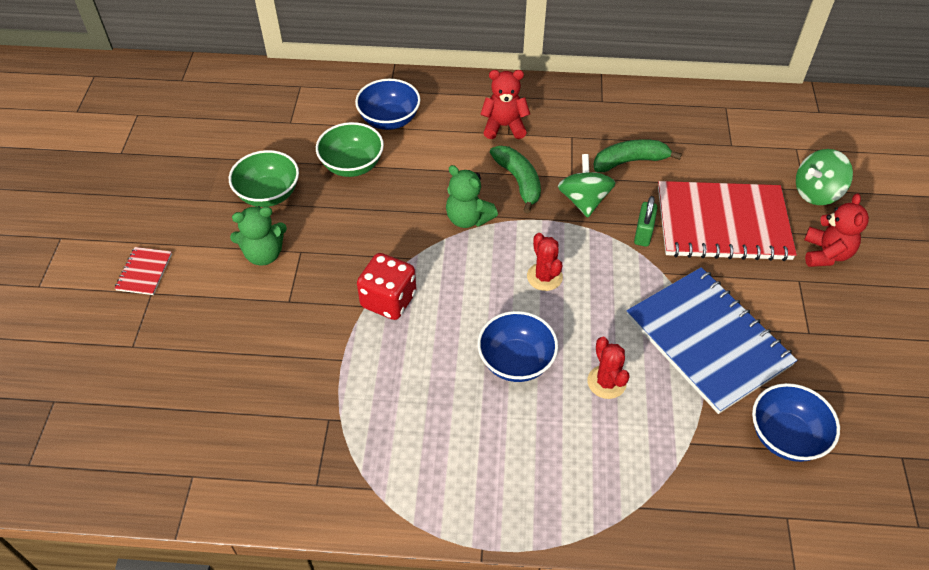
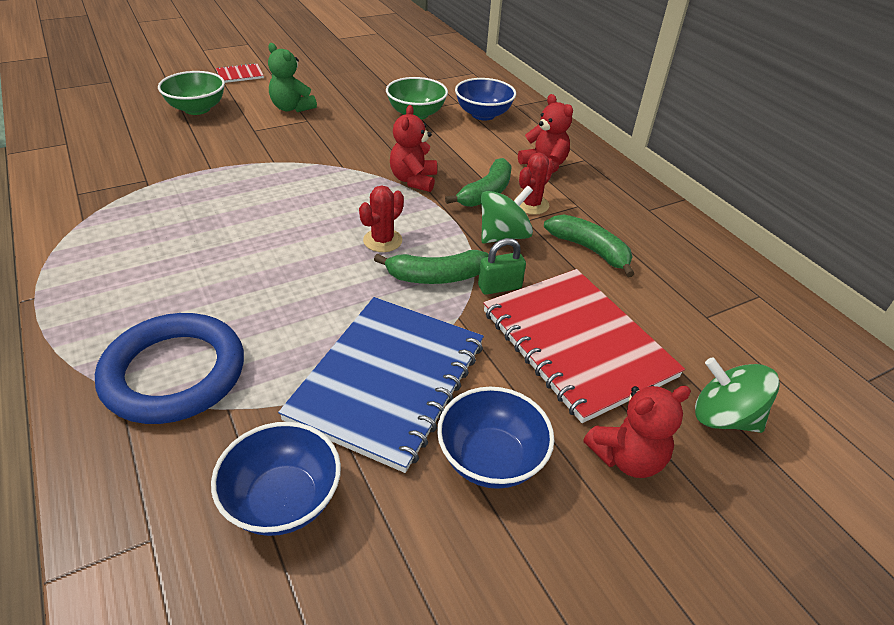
camera: 55 degrees right, 10 degrees down
green bowl [229,150,299,207] -> green bowl moved to [158,71,225,115]
red dice [357,253,416,320] -> none
green teddy bear [446,165,498,228] -> red teddy bear [390,105,437,192]
blue bowl [477,311,558,382] -> blue bowl moved to [437,387,554,489]
red cactus [587,337,630,399] -> red cactus moved to [514,153,554,215]
none -> blue ring [95,313,244,424]
none -> green banana [374,250,489,284]

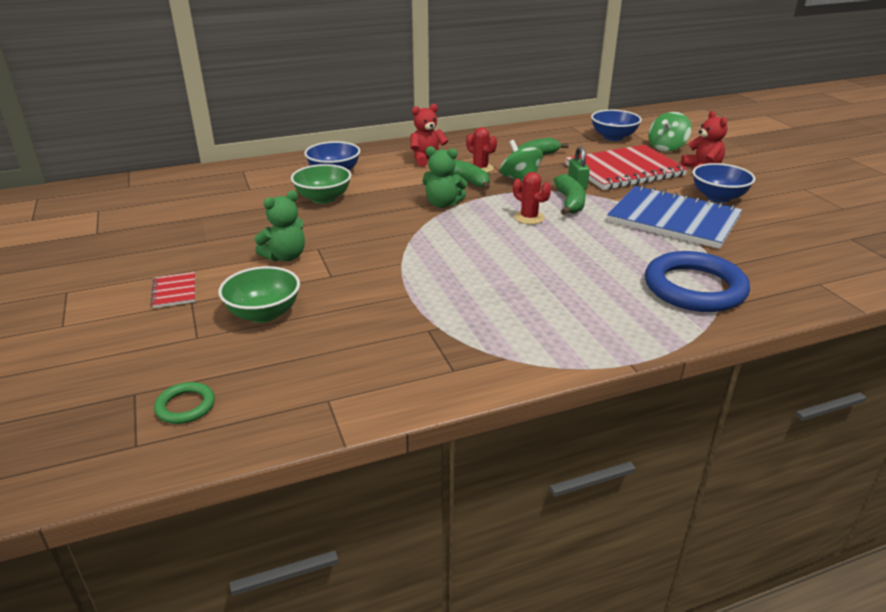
camera: 80 degrees left, 10 degrees down
blue bowl [211,422,341,536] -> blue bowl moved to [591,110,642,141]
red teddy bear [390,105,437,192] -> green teddy bear [422,146,467,208]
none -> green ring [154,382,215,424]

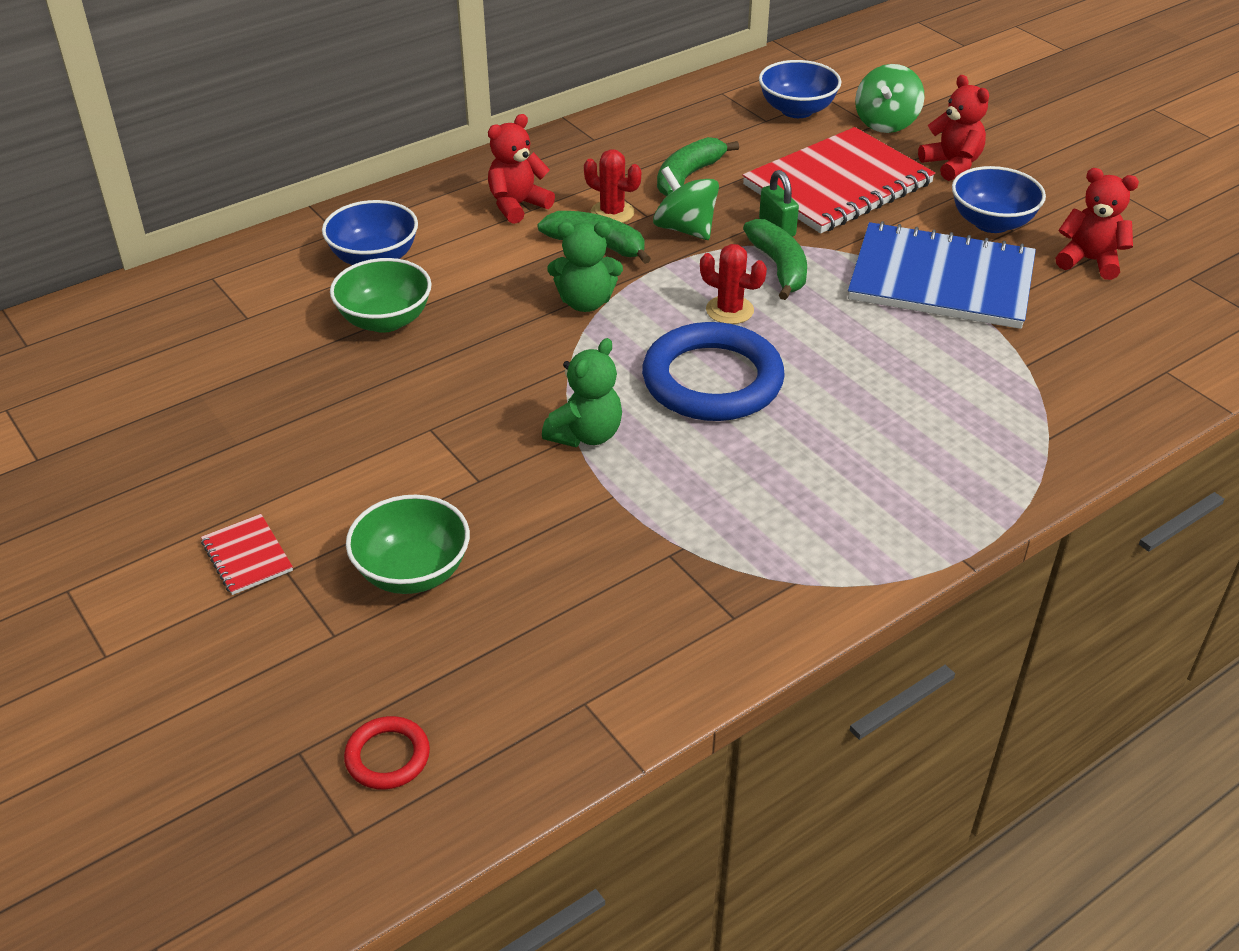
camera: 15 degrees left, 10 degrees up
green ring [154,382,215,424] -> red ring [344,716,430,789]
green teddy bear [254,190,305,262] -> green teddy bear moved to [542,338,622,447]
blue ring [645,251,750,312] -> blue ring moved to [642,322,785,421]
none -> red teddy bear [1056,168,1139,280]

